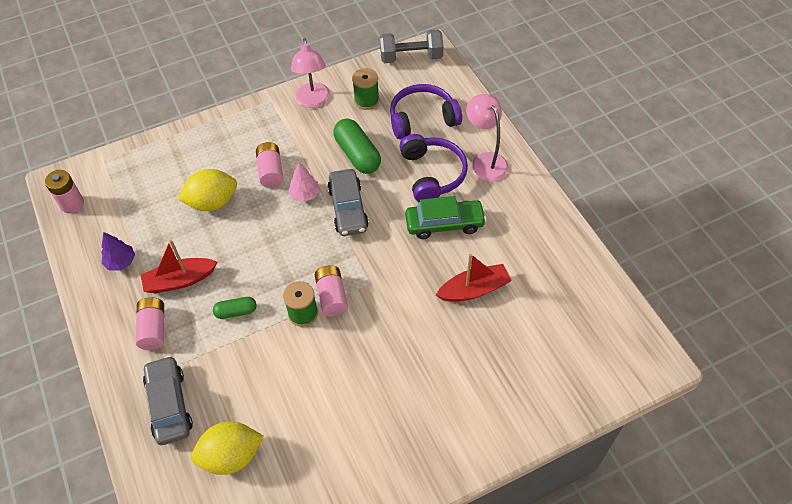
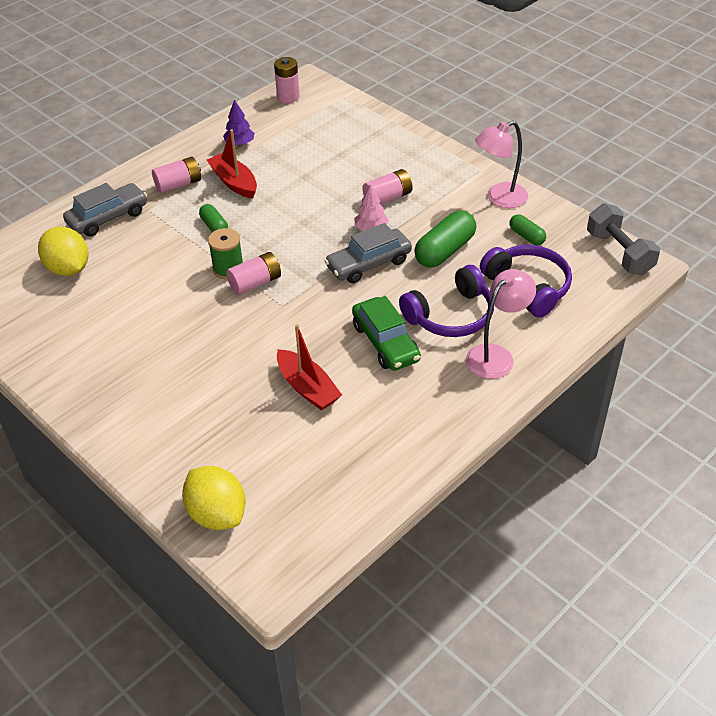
camera: 70 degrees right, 10 degrees down
yellow lemon [178,169,237,211] -> yellow lemon moved to [182,466,245,530]
green spool [352,68,379,110] -> green capsule [510,214,546,245]

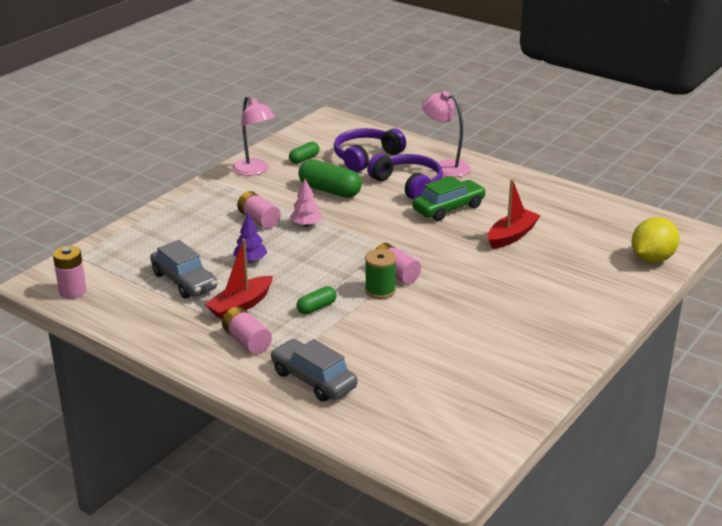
camera: 100 degrees left, 15 degrees down
yellow lemon [38,226,89,276] -> none
purple tree [223,100,254,146] -> purple tree moved to [233,213,267,263]
grey car [324,223,412,283] -> grey car moved to [150,240,217,298]
grey dumbbell [587,203,660,275] -> none

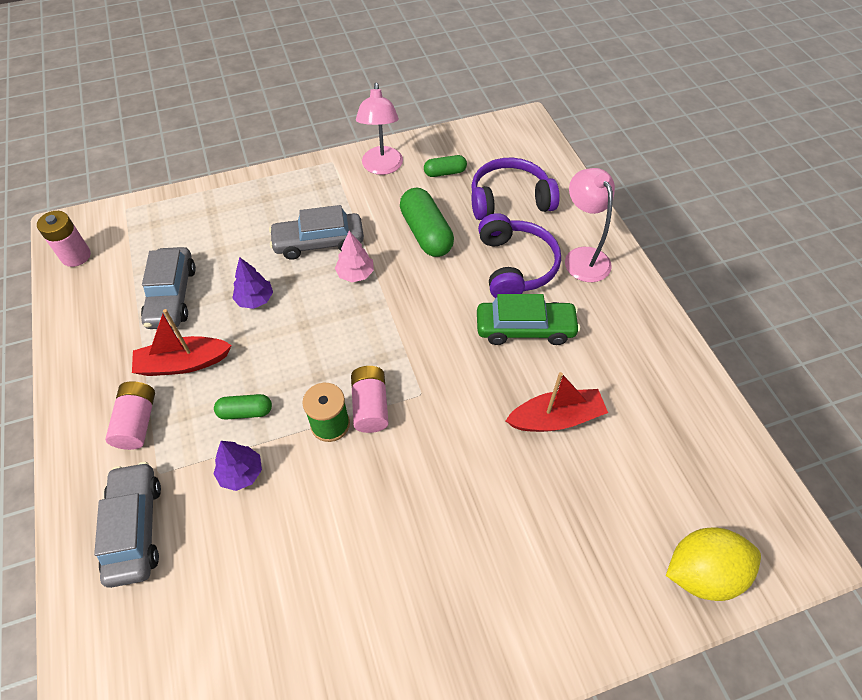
camera: 35 degrees right, 25 degrees up
pink battery [237,191,281,229] -> grey car [269,205,364,260]
none -> purple tree [213,441,262,491]

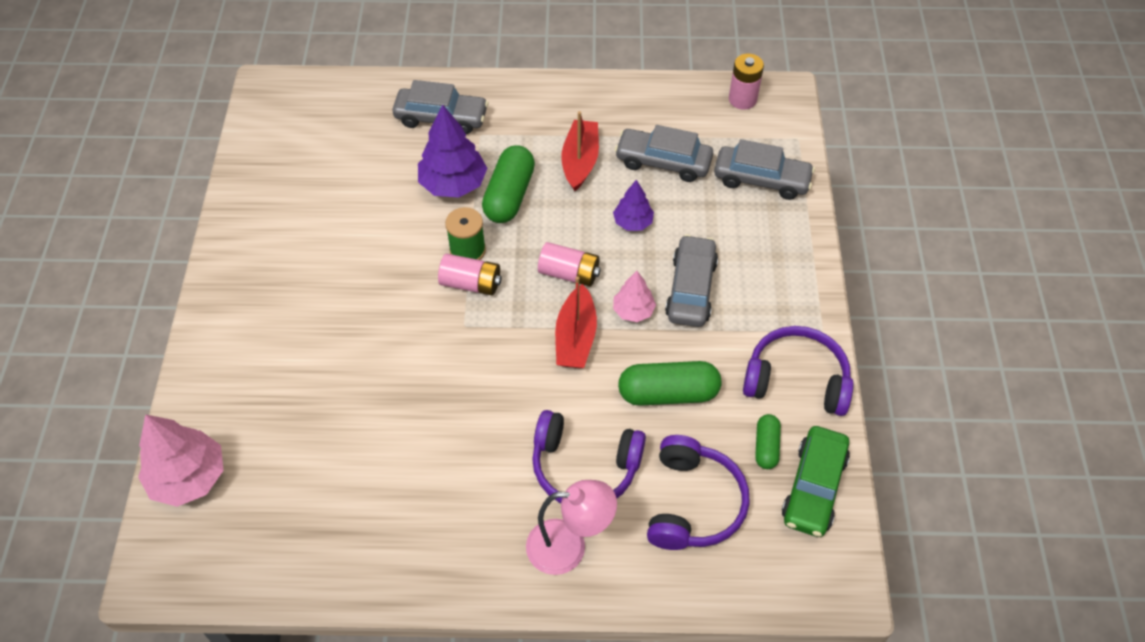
camera: 110 degrees right, 0 degrees up
pink battery [105,381,155,450] -> pink battery moved to [538,242,601,287]
purple tree [213,441,262,491] -> purple tree [418,104,487,198], size x1.74
green capsule [214,394,272,419] -> green capsule [482,145,535,223], size x1.79
pink lamp [356,83,403,175] -> purple headphones [743,326,854,416]
green car [477,294,580,345] -> green car moved to [782,426,850,537]
red boat [506,372,608,432] -> red boat moved to [555,276,597,368]
yellow lemon [666,528,761,601] -> pink tree [138,414,224,507]
none -> grey car [714,139,815,200]

